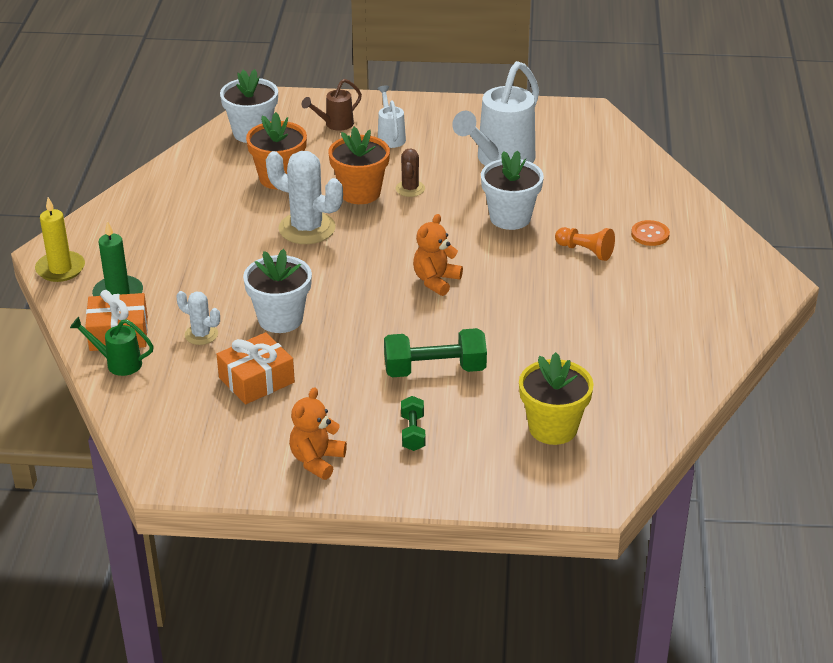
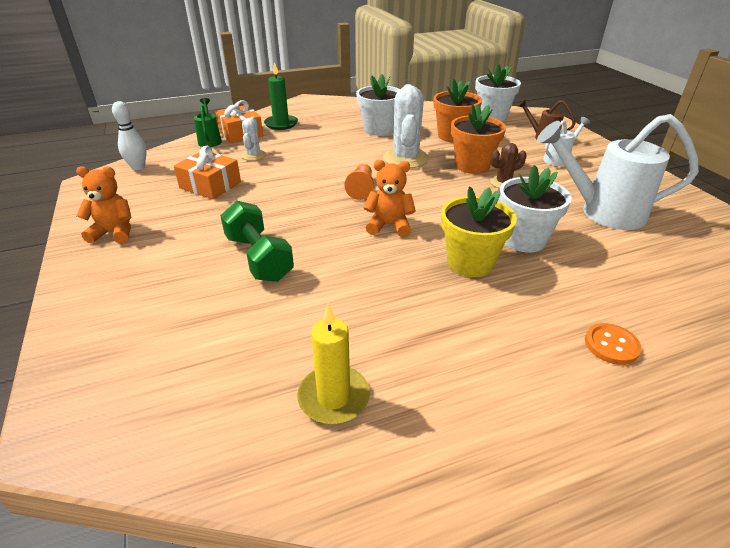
camera: 65 degrees right, 0 degrees up
yellow candle [35,197,85,282] -> yellow candle moved to [297,304,370,424]
white flower pot [243,249,312,333] -> white flower pot moved to [356,74,400,136]
green dumbbell [401,396,426,451] -> none
yellow flower pot [519,352,593,445] -> yellow flower pot moved to [441,186,517,277]
orange pawn [555,227,615,261] -> orange pawn moved to [344,164,374,200]
none -> white bowling pin [112,101,147,170]

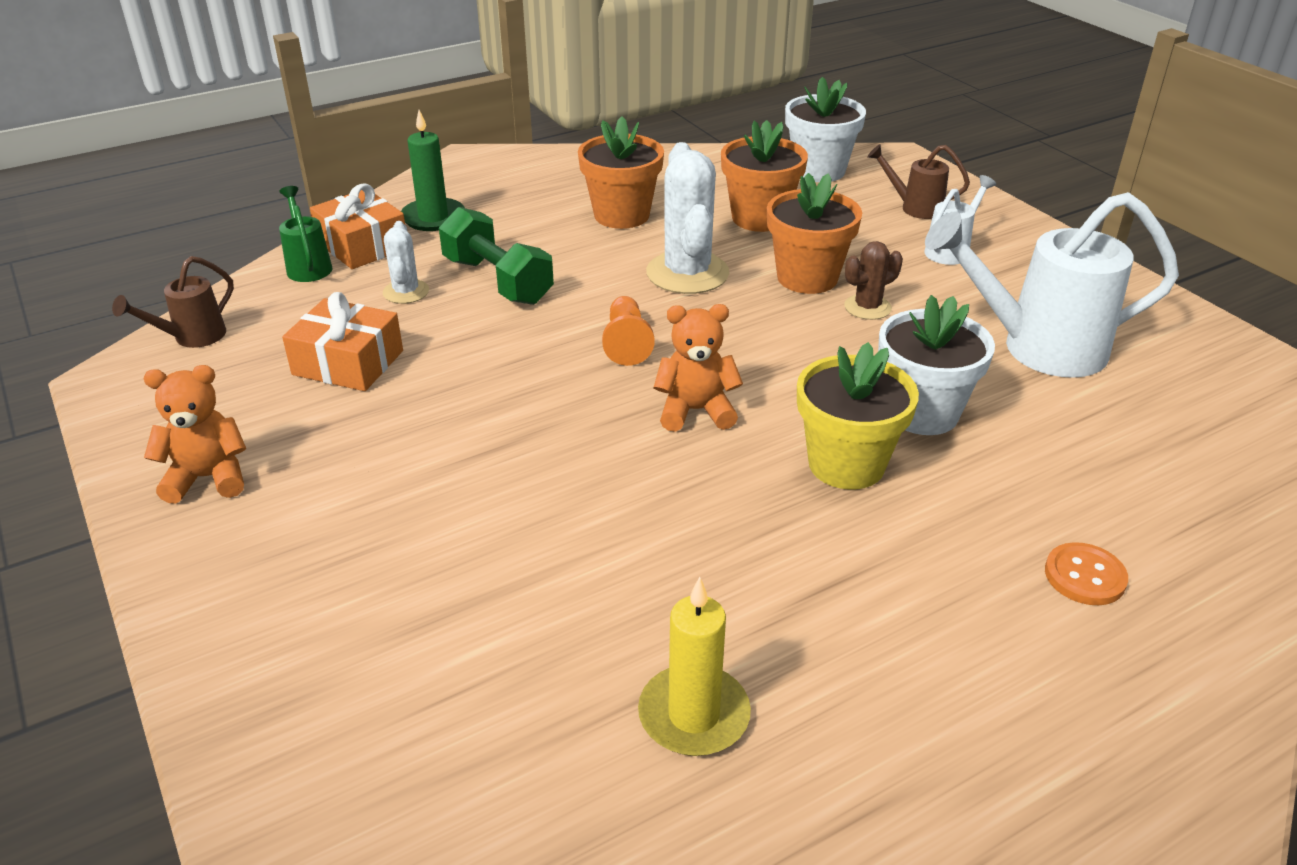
camera: 10 degrees left, 0 degrees up
white bowling pin [112,101,147,170] -> brown watering can [112,256,234,348]
green dumbbell [220,201,294,282] -> green dumbbell moved to [439,207,554,305]
white flower pot [356,74,400,136] -> orange flower pot [578,116,664,229]

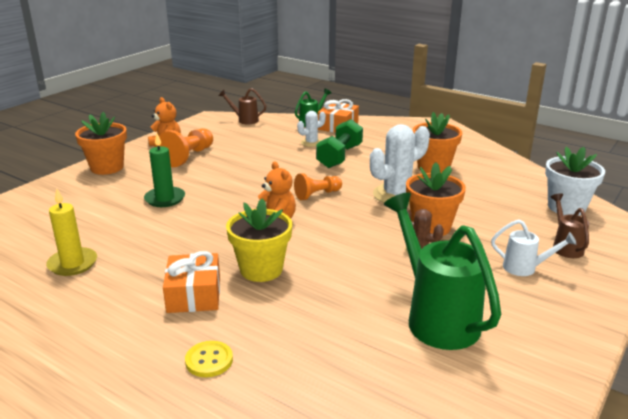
camera: 65 degrees right, 10 degrees down
orange gift [282,292,403,391] -> orange gift moved to [163,251,220,313]
green candle [401,110,465,231] -> green candle moved to [144,133,185,207]
orange flower pot [721,120,808,232] -> orange flower pot moved to [75,112,127,175]
white flower pot [878,295,995,435] -> none
white watering can [925,192,1179,378] -> green watering can [384,192,501,350]
orange button [1045,542,1128,605] -> yellow button [185,341,233,377]
none -> orange pawn [156,128,213,167]

